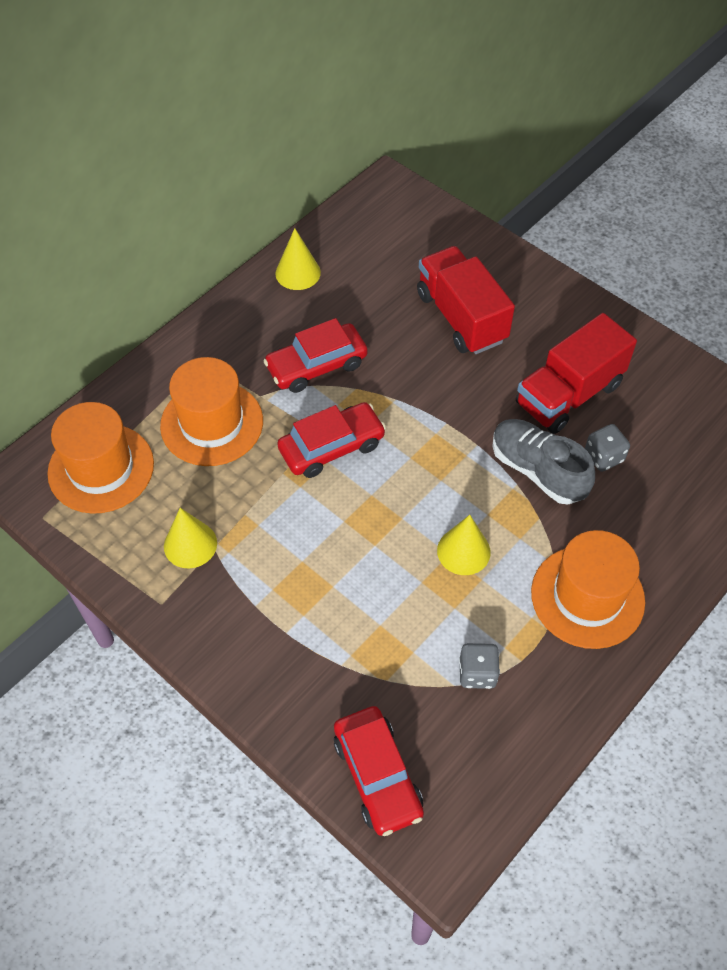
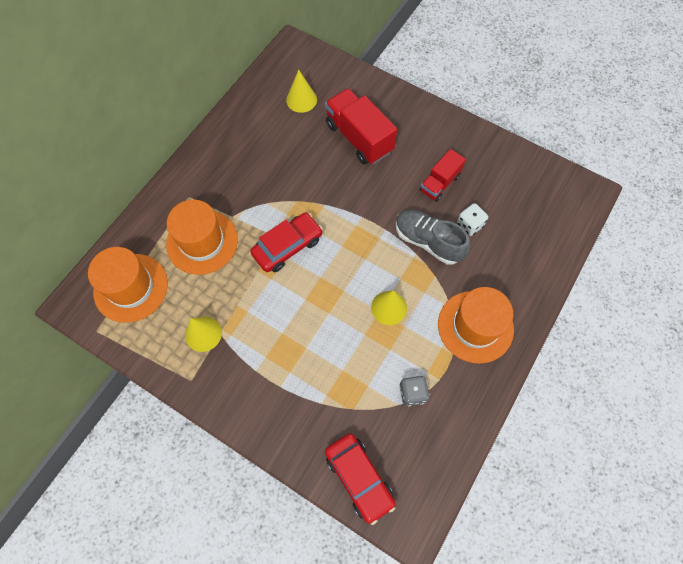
camera: 10 degrees left, 10 degrees up
red car [264,318,368,393] -> none
yellow cone [275,228,321,290] -> yellow cone moved to [286,70,317,113]
red truck [516,313,637,434] -> red truck [419,149,466,202], size x0.61
grey dice [585,424,630,472] -> white dice [457,203,488,236]

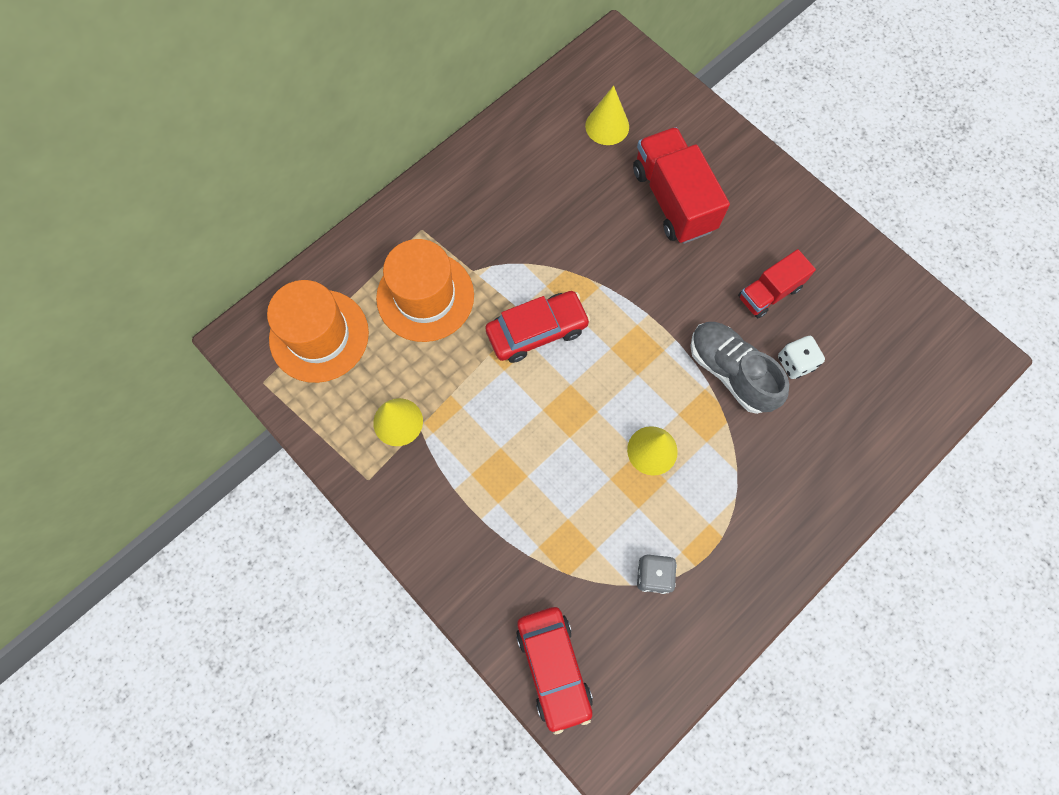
camera: 15 degrees right, 5 degrees up
orange hat [438,287,514,364] -> none

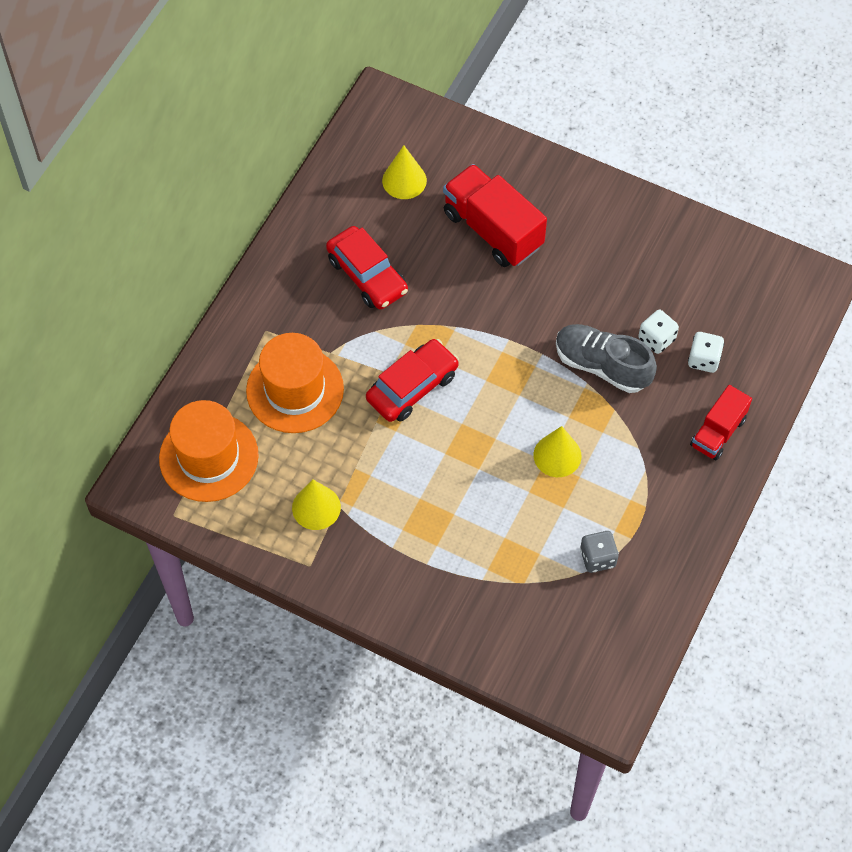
camera: 20 degrees left, 10 degrees down
red car [516,607,593,734] -> red car moved to [326,226,408,310]
red truck [738,249,816,318] -> red truck moved to [690,385,752,460]
none -> white dice [688,332,724,373]

